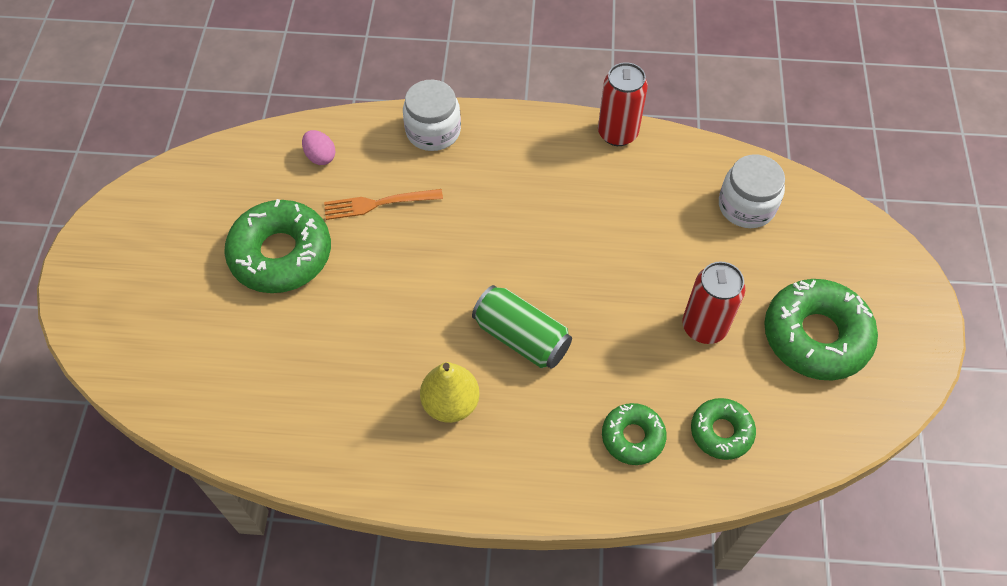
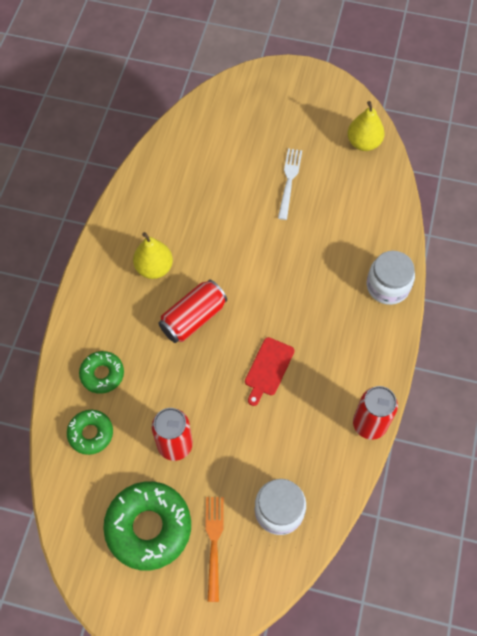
camera: 100 degrees right, 5 degrees up
green donut [224,199,331,293] -> white fork [278,148,302,220]
pink egg [302,130,336,165] -> none
orange fork [324,189,443,220] -> orange fork moved to [205,497,224,602]
green can [472,285,572,369] -> red can [158,279,227,343]
none -> red cutting board [245,337,295,406]
none -> yellow pear [347,101,385,151]

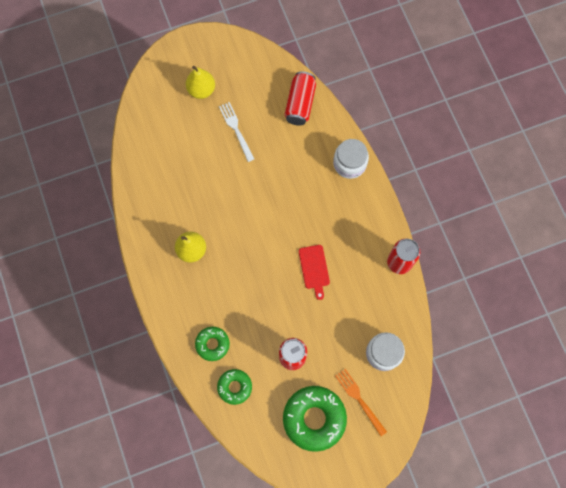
camera: 35 degrees left, 10 degrees up
red can [158,279,227,343] -> red can moved to [285,71,316,126]
yellow pear [347,101,385,151] -> yellow pear moved to [186,66,215,99]

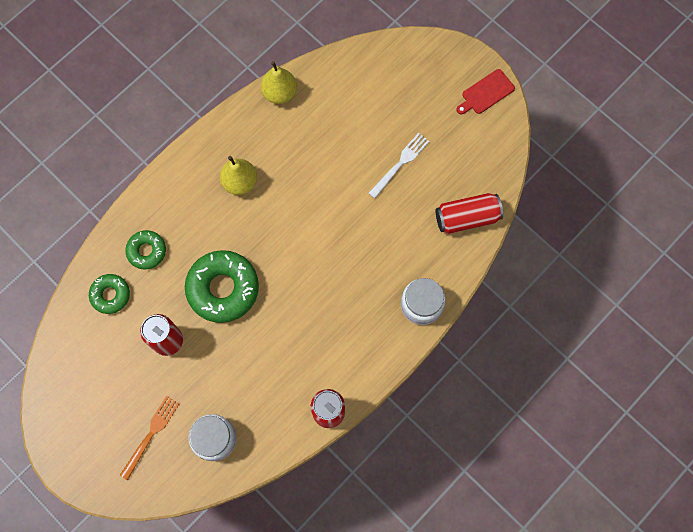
camera: 65 degrees right, 0 degrees up
yellow pear [186,66,215,99] -> yellow pear moved to [261,61,297,104]
green donut [283,386,347,452] -> green donut moved to [185,250,259,323]
red cutting board [299,245,330,300] -> red cutting board moved to [456,69,515,114]

